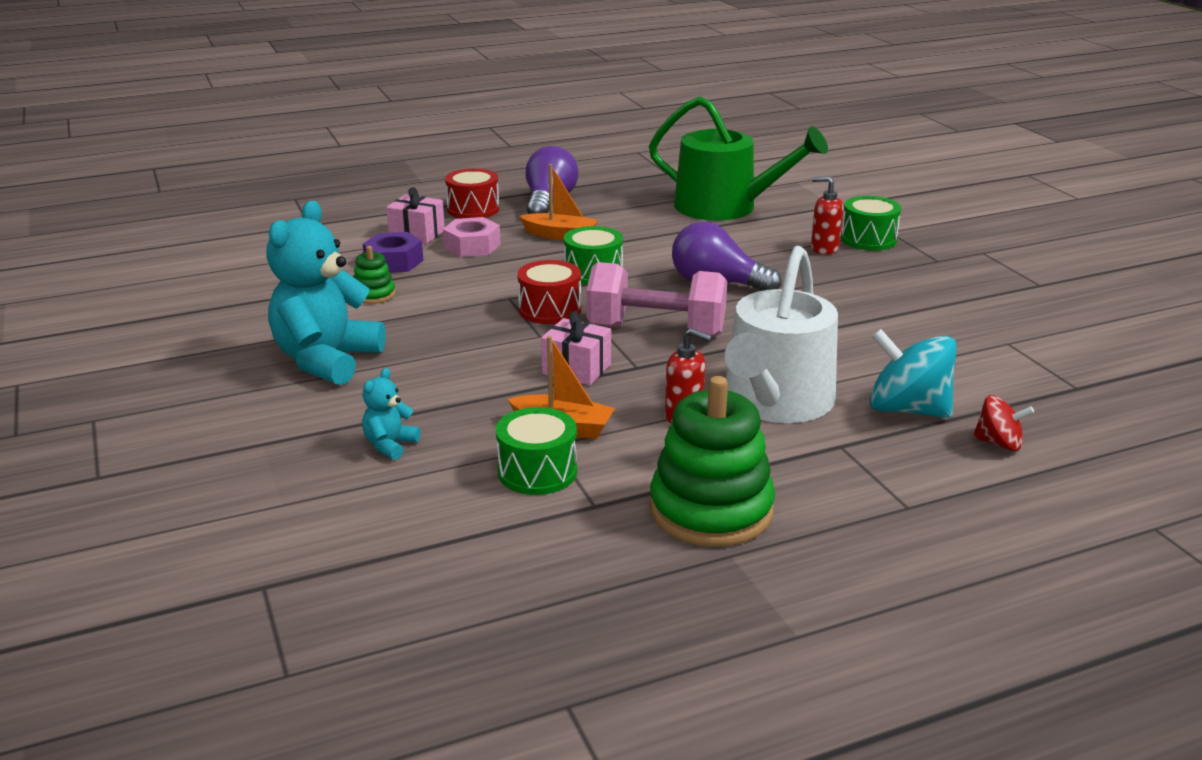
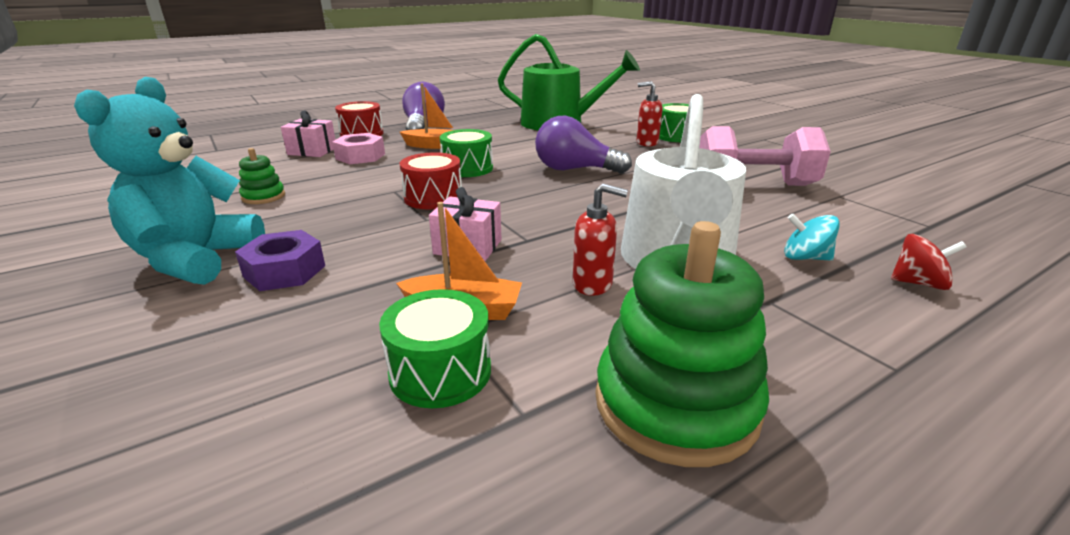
camera: 10 degrees left, 0 degrees up
turquoise teddy bear [362,368,421,460] -> none
purple nut [363,232,423,273] -> purple nut moved to [235,230,325,291]
pink dumbbell [586,262,727,337] -> pink dumbbell moved to [699,126,831,186]
turquoise spinning top [869,329,957,418] -> turquoise spinning top [784,214,840,261], size x0.56

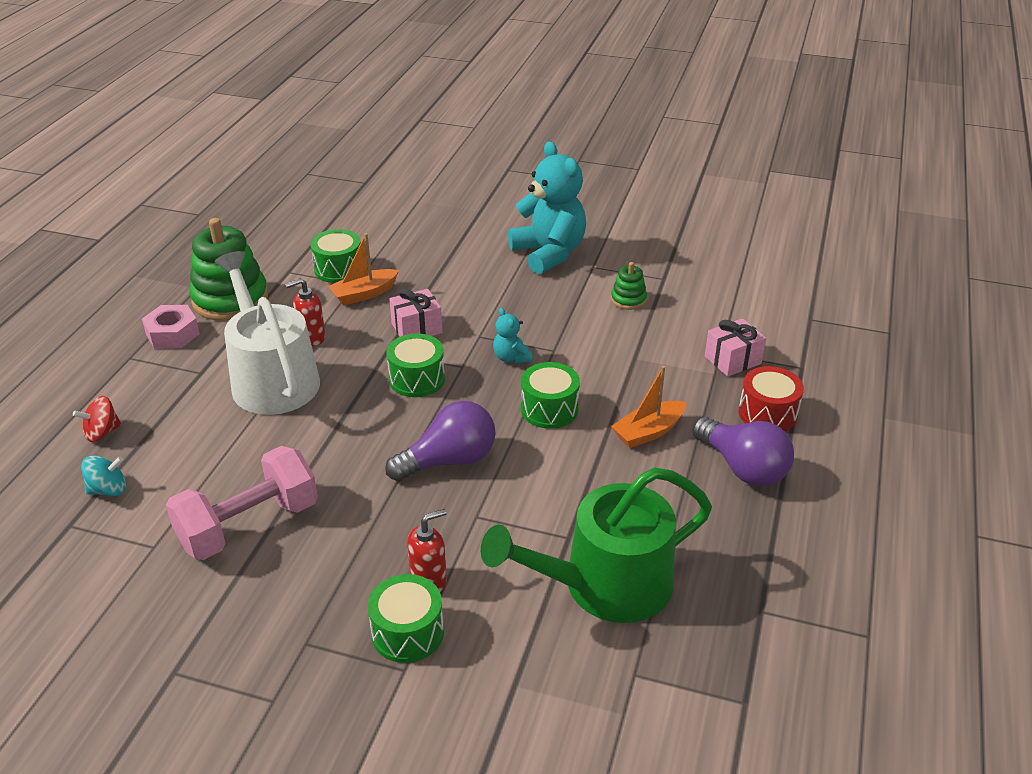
camera: 140 degrees right, 10 degrees up
purple nut [235,230,325,291] -> none
pink nut [332,133,385,164] -> pink nut moved to [142,305,200,349]
red drum [400,152,462,209] -> turquoise teddy bear [493,308,533,364]
turquoise spinning top [784,214,840,261] -> turquoise spinning top moved to [81,456,126,496]
none -> green drum [386,334,445,397]

